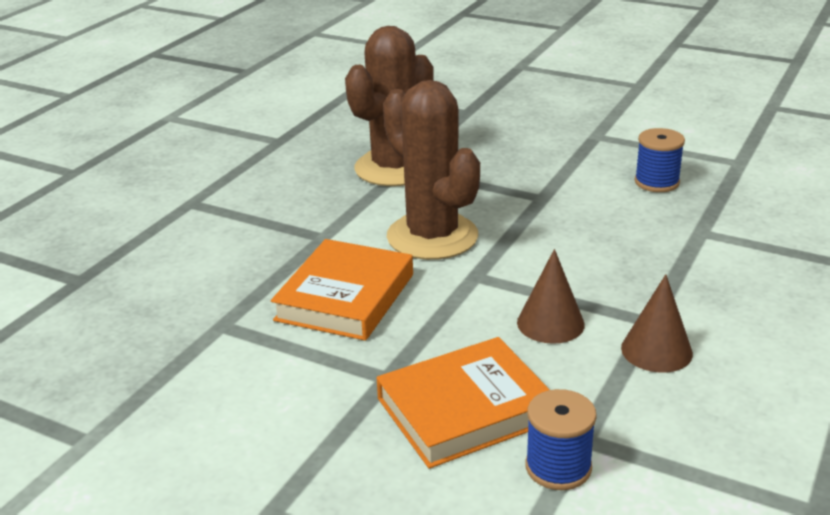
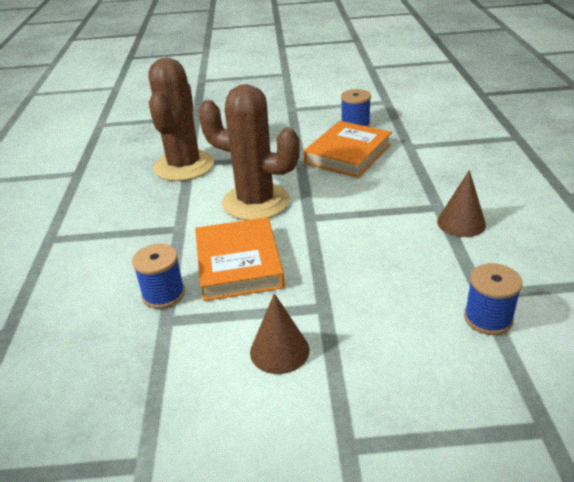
camera: 30 degrees left, 5 degrees up
orange book [376,337,550,469] -> orange book moved to [304,121,392,178]
brown cone [517,249,585,344] -> brown cone moved to [250,293,309,374]
none -> blue spool [132,244,185,309]

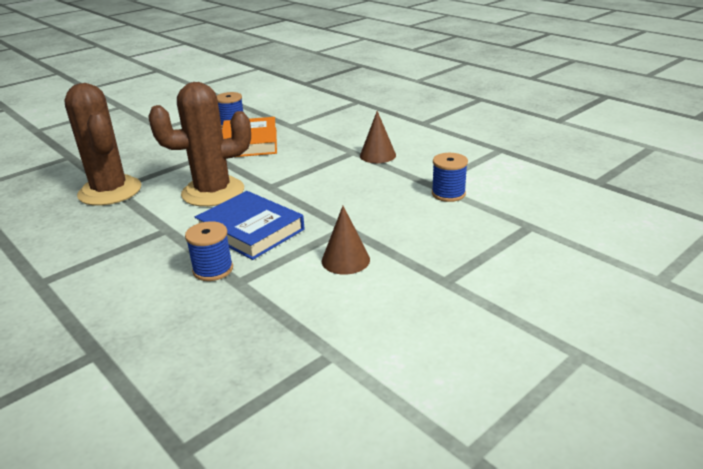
camera: 40 degrees left, 5 degrees down
orange book [195,217,285,301] -> blue book [195,191,304,260]

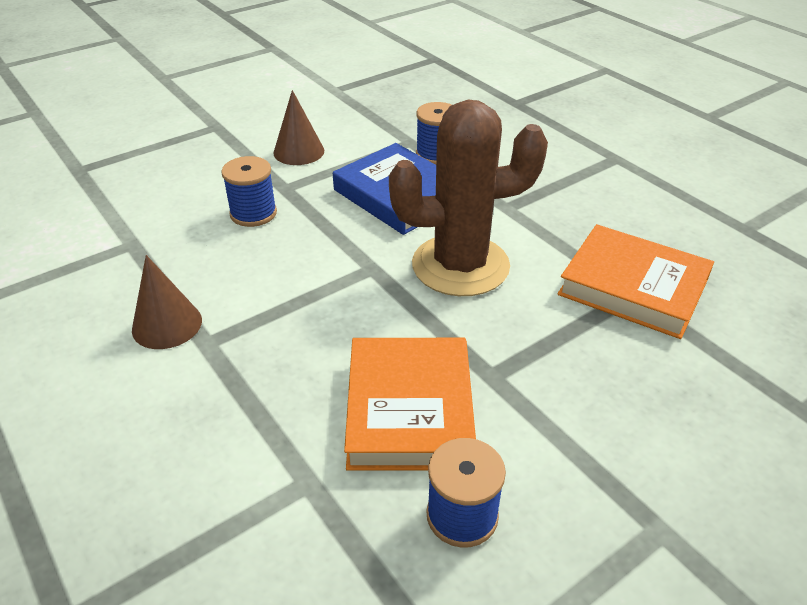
camera: 175 degrees left, 10 degrees up
brown cactus [64,83,141,206] -> orange book [558,224,714,339]
blue spool [432,153,468,202] -> blue spool moved to [221,156,277,227]

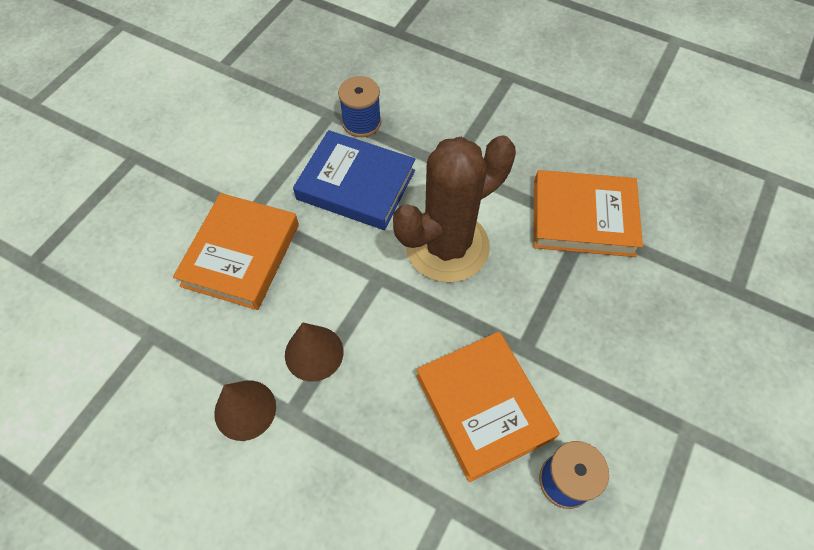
camera: 25 degrees left, 20 degrees up
blue spool [221,156,277,227] -> orange book [173,193,299,310]
brown cone [274,90,324,165] -> brown cone moved to [285,322,343,382]

